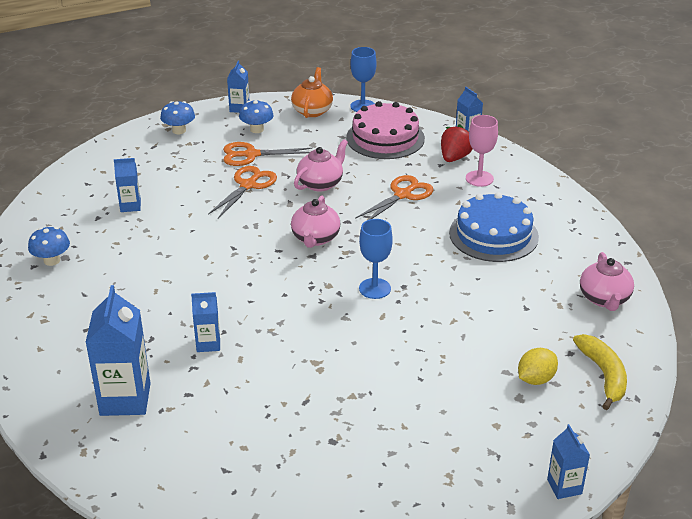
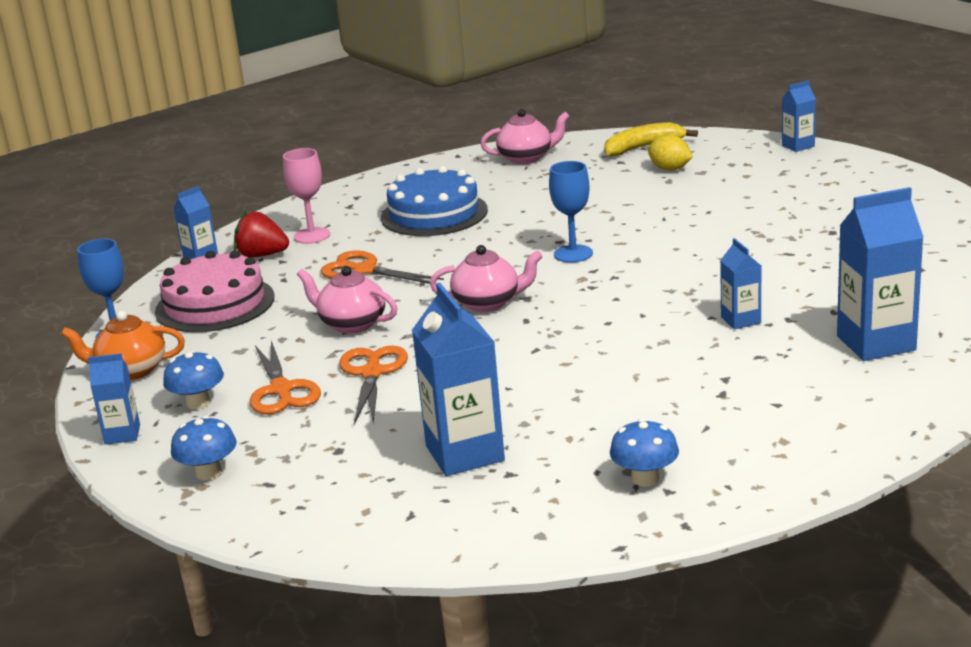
camera: 100 degrees left, 10 degrees down
blue carton [114,158,141,212] -> blue carton [412,283,505,476], size x1.85
orange scissors [208,166,277,218] -> orange scissors turned 75 degrees clockwise [339,346,408,424]

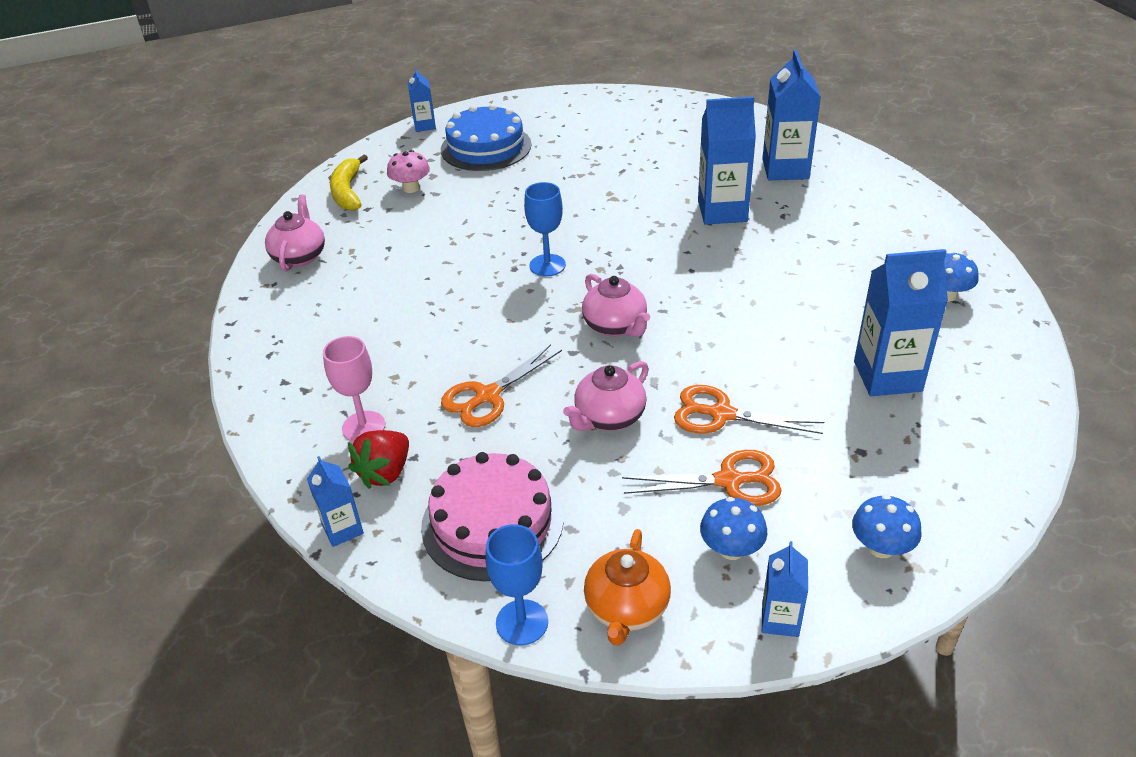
camera: 75 degrees left, 15 degrees up
blue cake [381,166,488,236] -> blue cake moved to [441,104,532,171]
pink teapot [430,245,543,312] -> pink teapot turned 135 degrees clockwise [582,274,650,337]
yellow lemon [648,135,693,171] -> pink mushroom [387,150,430,193]
blue carton [720,238,761,329] -> blue carton [698,96,756,225], size x1.85

